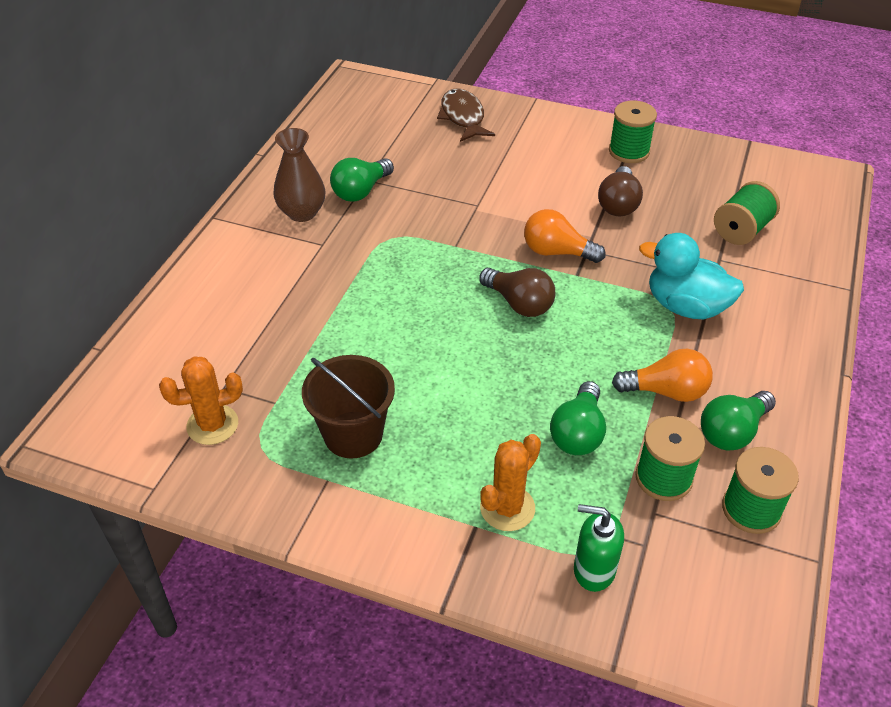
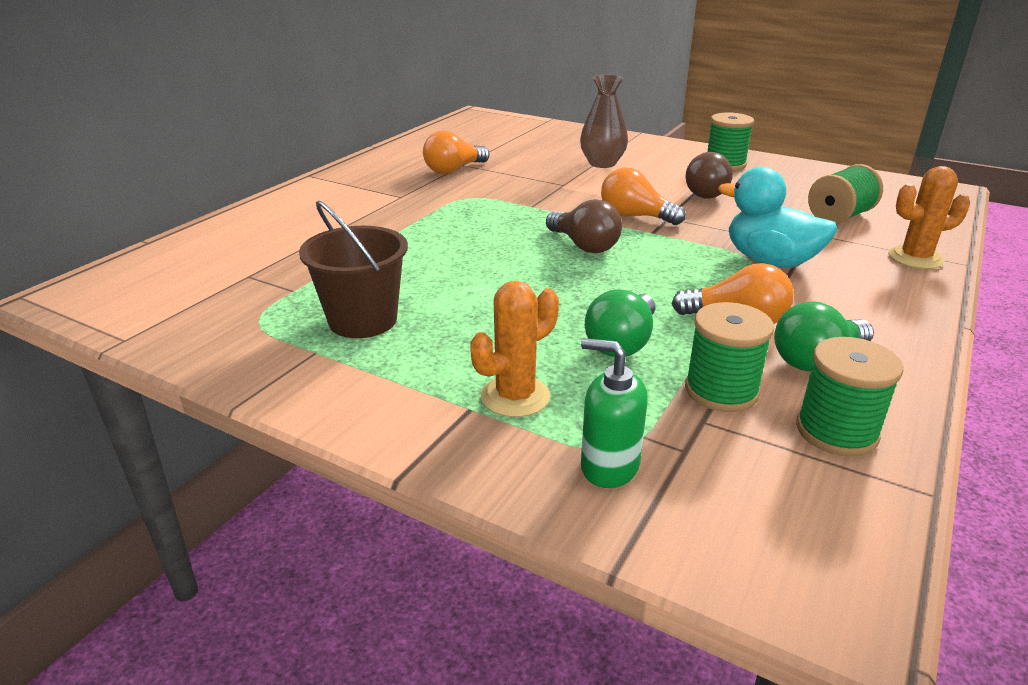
camera: 10 degrees right, 15 degrees down
orange cactus [159,356,243,445] -> orange cactus moved to [888,166,970,269]
brown vase [274,128,325,222] -> brown vase moved to [580,74,628,168]
green light bulb [330,158,394,202] -> orange light bulb [423,131,489,174]
brown fish [437,89,495,142] -> none

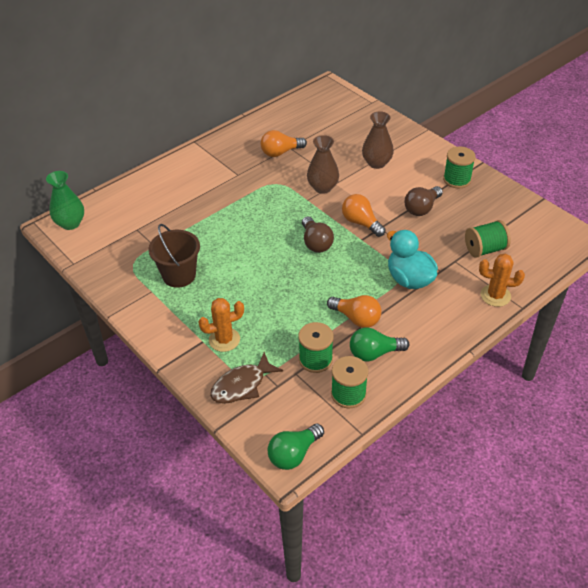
camera: 20 degrees right, 15 degrees up
green soap dispenser [581,338,648,488] -> brown fish [210,352,283,404]
green light bulb [585,289,656,357] -> green light bulb moved to [268,423,324,470]
none -> green vase [46,171,84,230]
none -> brown vase [307,135,339,194]

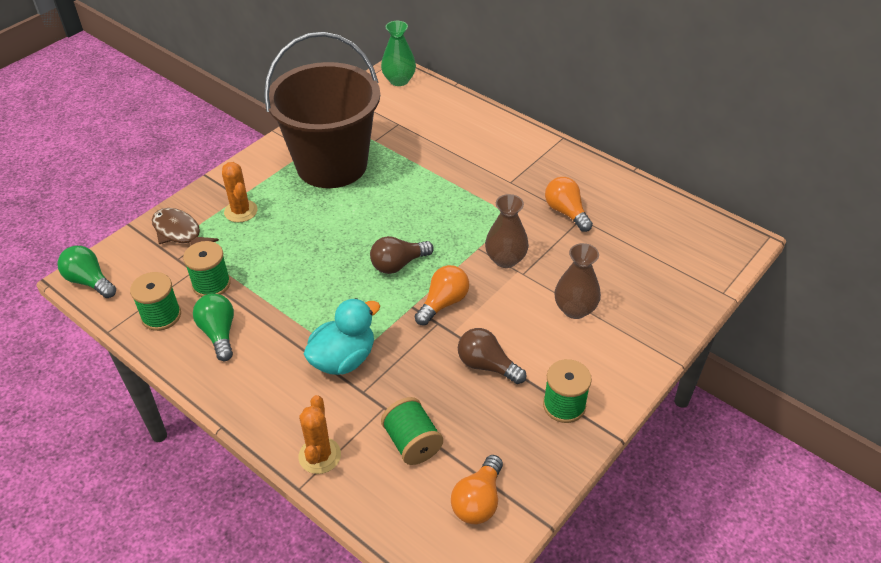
camera: 80 degrees right, 0 degrees up
brown bucket [148,224,200,288] -> brown bucket [264,32,380,188], size x1.99
orange light bulb [327,295,381,328] -> orange light bulb moved to [451,455,503,525]

